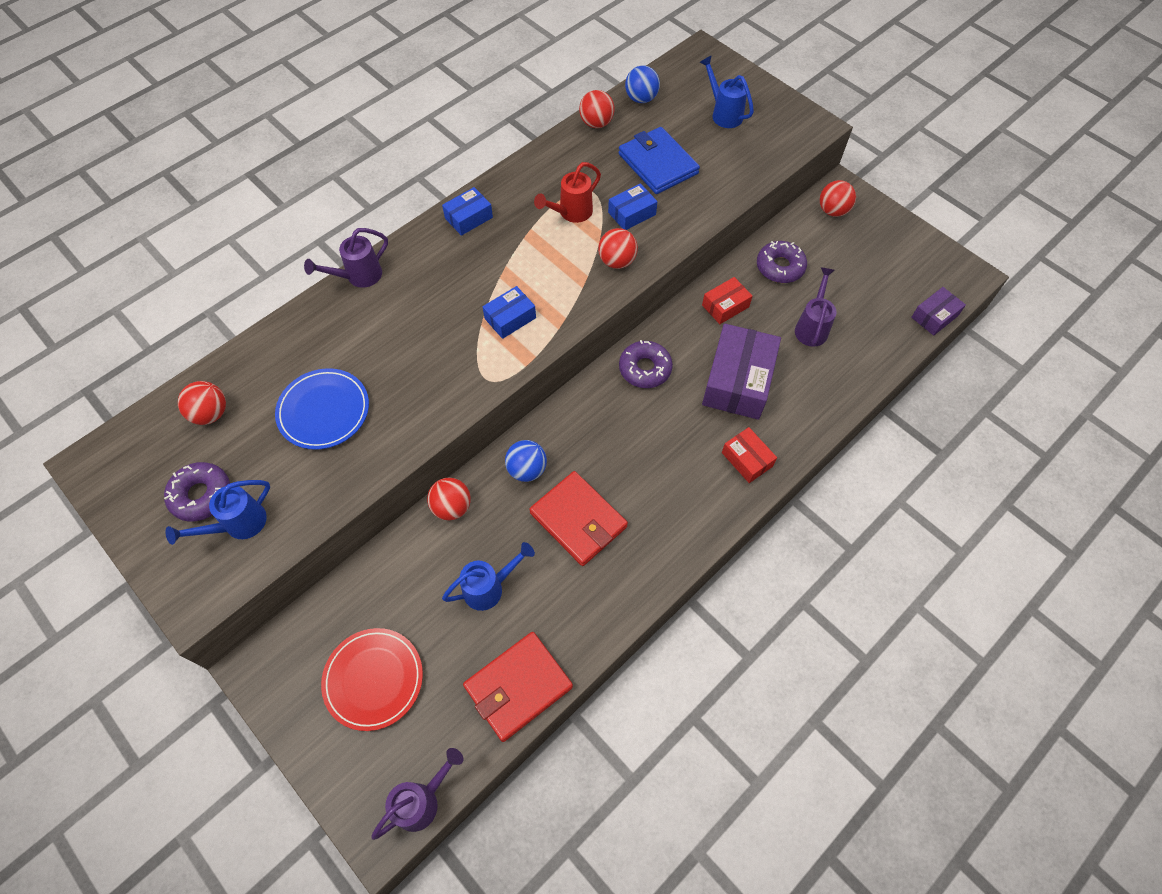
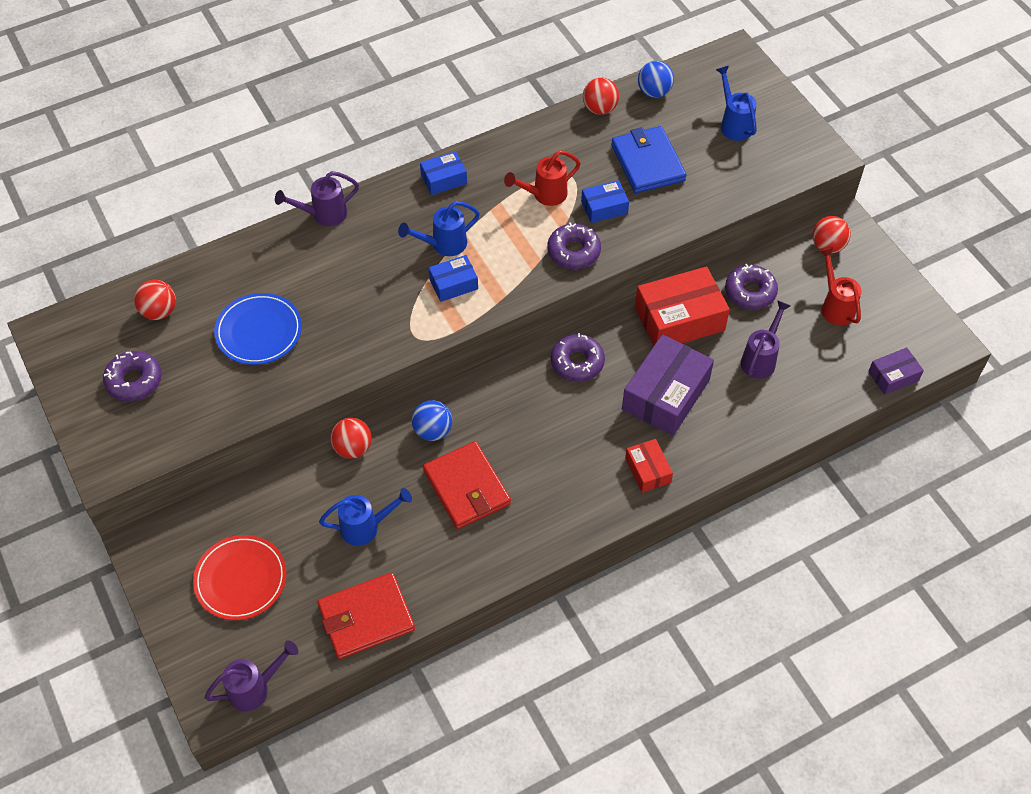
camera: 15 degrees right, 5 degrees down
blue watering can [165,480,270,545] -> blue watering can moved to [398,201,480,256]
red ball [598,228,638,269] -> purple donut [547,222,601,269]
red box [702,277,753,324] -> red box [635,267,730,346], size x1.90
none -> red watering can [819,247,862,326]

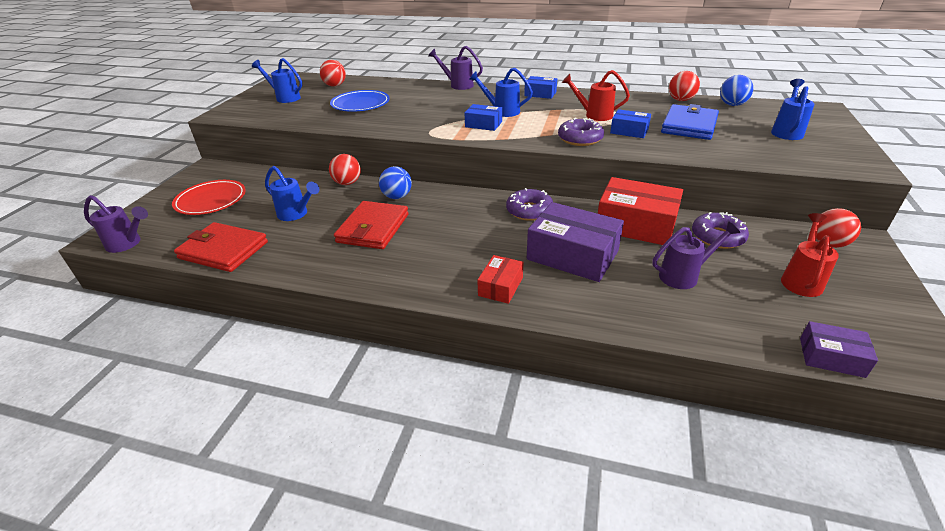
camera: 45 degrees right, 20 degrees down
purple donut [103,351,162,401] -> blue watering can [252,58,302,103]
purple box [622,334,714,436] -> purple box turned 45 degrees clockwise [527,202,624,282]

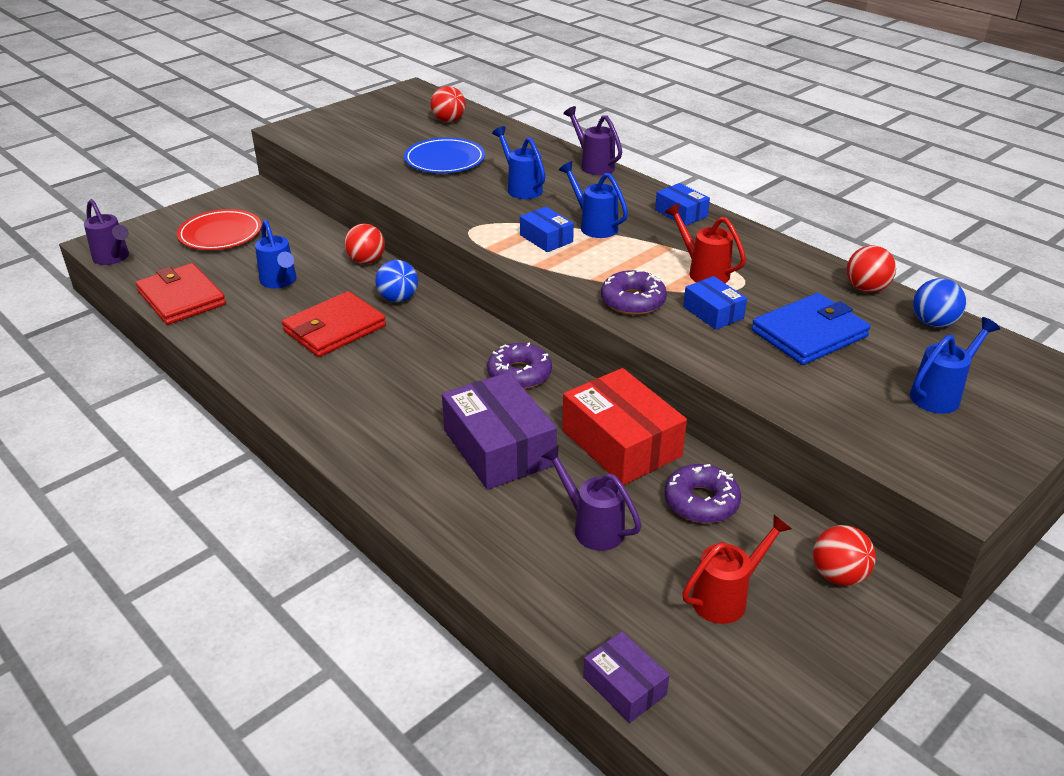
camera: 30 degrees right, 0 degrees up
blue watering can [252,58,302,103] -> blue watering can moved to [492,126,546,199]
red box [477,255,523,304] -> none
purple watering can [652,221,740,289] -> purple watering can turned 150 degrees counterclockwise [541,445,642,551]

